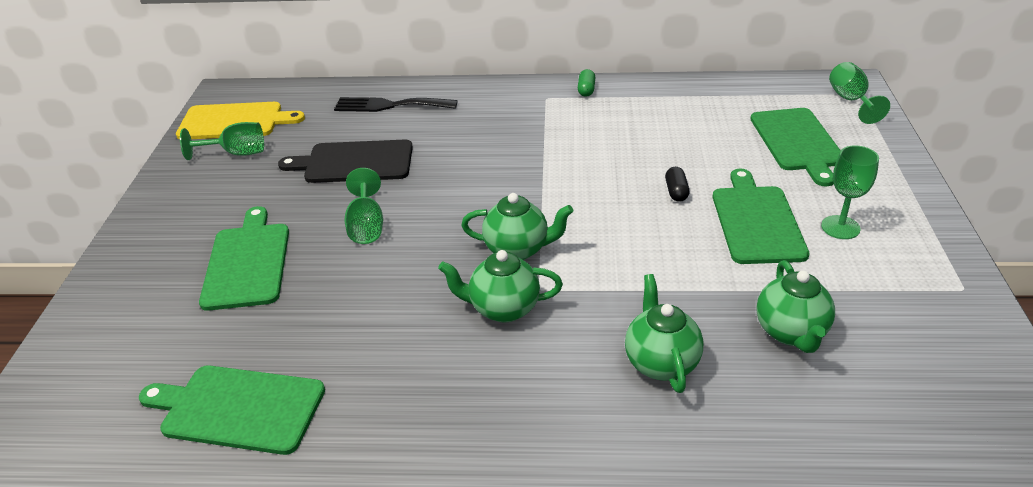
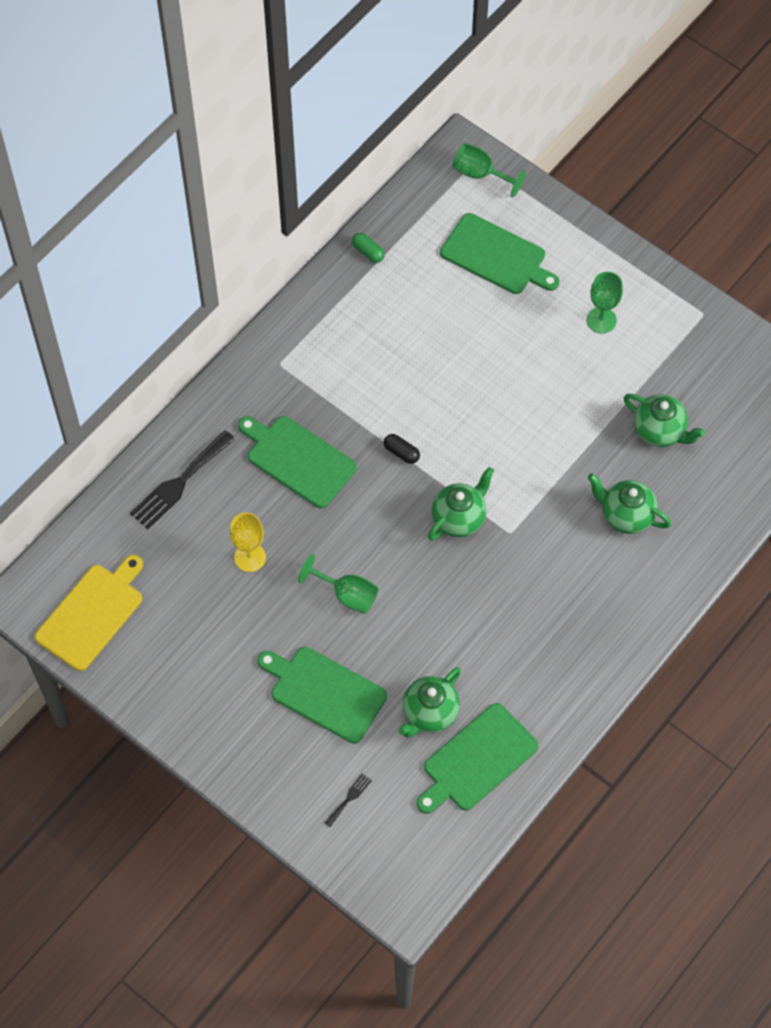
camera: 55 degrees left, 25 degrees up
green goblet [180,122,264,160] -> none
black cutting board [278,140,413,183] -> yellow goblet [230,513,266,572]
green teapot [438,250,563,323] -> green teapot moved to [398,667,461,737]
green capsule [578,69,595,97] -> green capsule moved to [352,233,385,263]
black capsule [665,167,689,202] -> black capsule moved to [384,434,420,464]
green cutting board [713,169,809,264] -> green cutting board moved to [238,416,357,508]
none -> black fork [325,773,372,827]

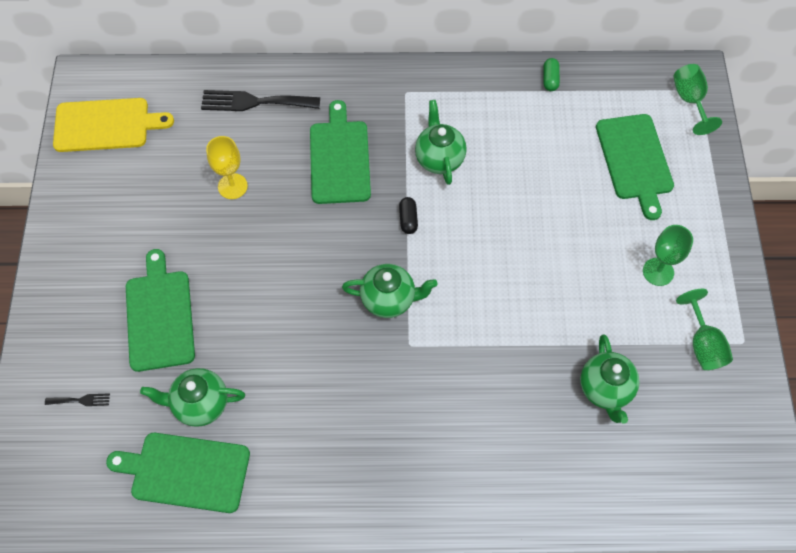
camera: 50 degrees right, 0 degrees up
green goblet [298,554,378,614] -> green goblet moved to [676,289,733,370]
green teapot [588,473,671,534] -> green teapot moved to [415,100,467,185]

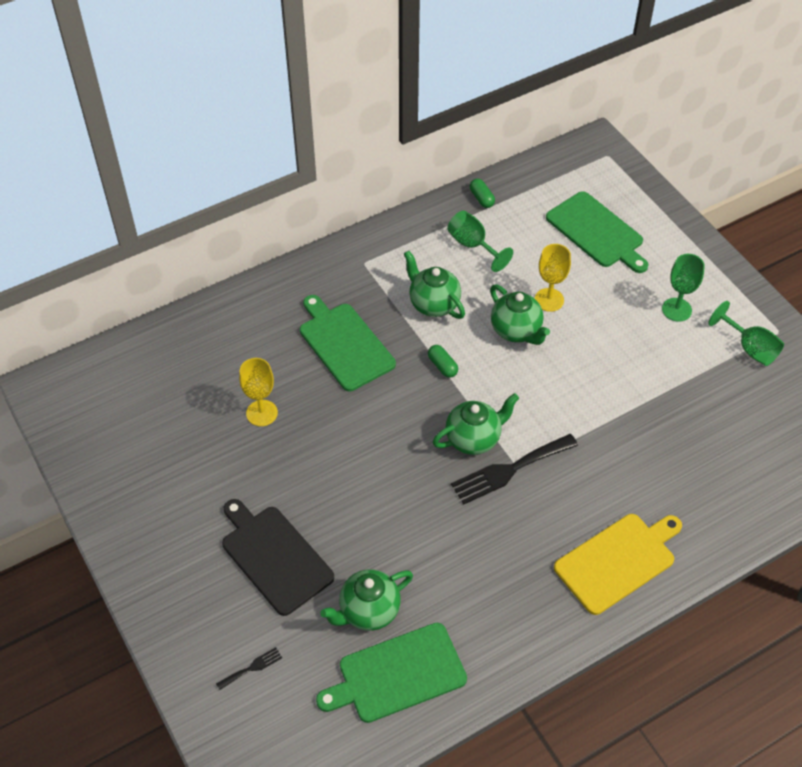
camera: 30 degrees left, 10 degrees down
yellow cutting board [53,98,174,152] -> yellow cutting board moved to [554,514,682,615]
green cutting board [126,249,195,372] -> black cutting board [222,499,334,616]
black fork [201,90,320,111] -> black fork moved to [451,434,578,504]
black capsule [399,197,418,234] -> green capsule [428,345,458,378]
green teapot [580,334,640,424] -> green teapot moved to [490,284,550,345]
green goblet [673,64,722,135] -> green goblet moved to [447,211,513,272]
none -> yellow goblet [535,244,571,312]

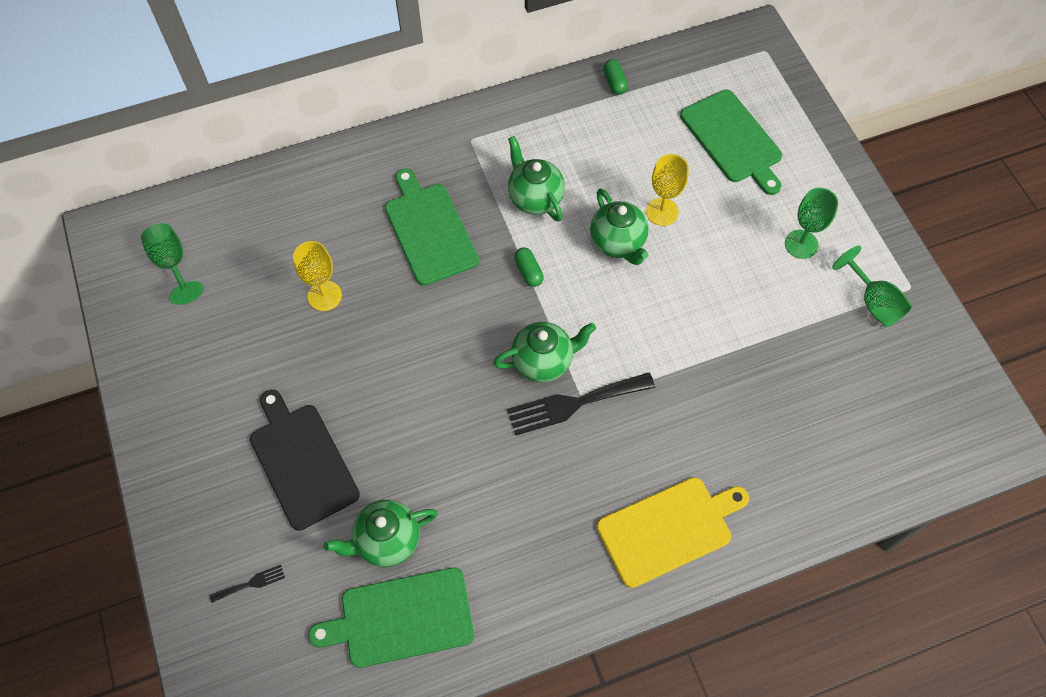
camera: 10 degrees right, 10 degrees up
green goblet [447,211,513,272] -> green goblet moved to [141,223,204,305]

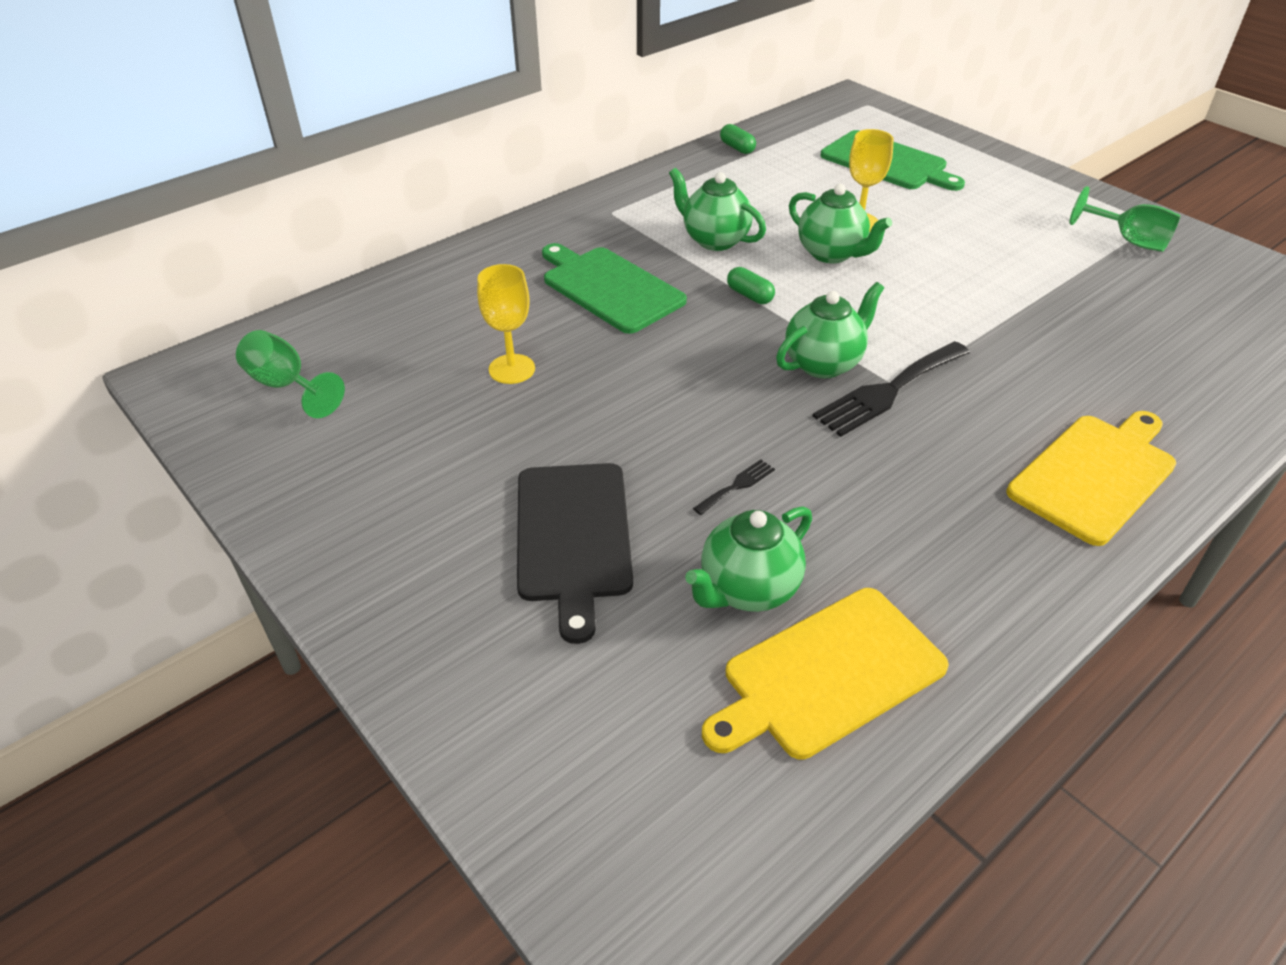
camera: 20 degrees left, 20 degrees down
black fork [209,565,285,603] -> black fork moved to [693,460,775,515]
black cutting board [250,390,360,531] -> black cutting board turned 135 degrees counterclockwise [517,463,633,644]
green cutting board [308,567,474,668] -> yellow cutting board [702,588,949,760]
green goblet [785,188,838,259] -> none

